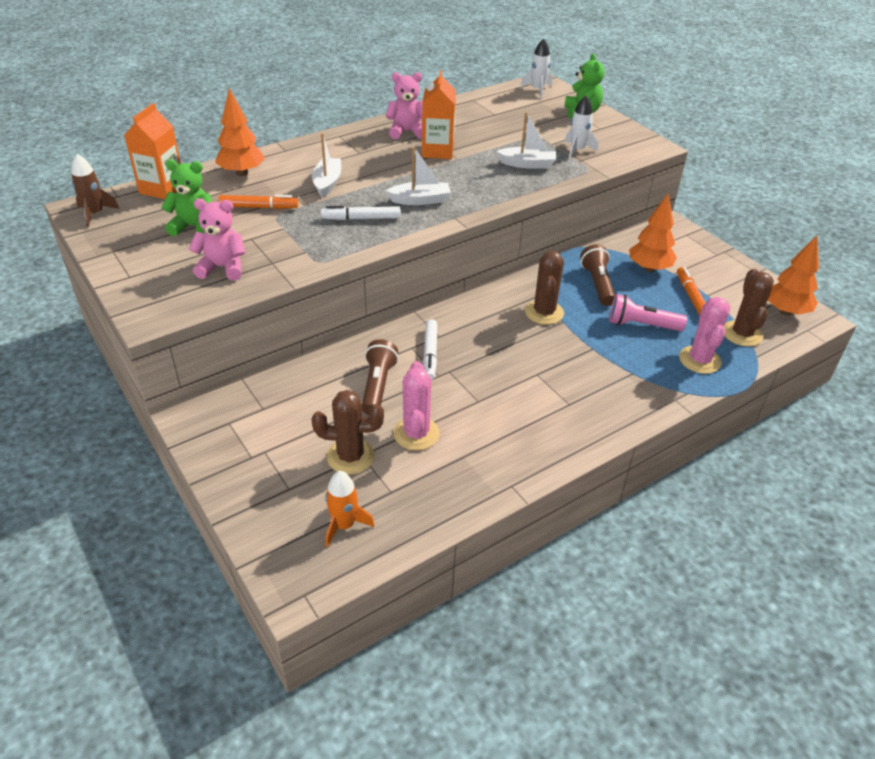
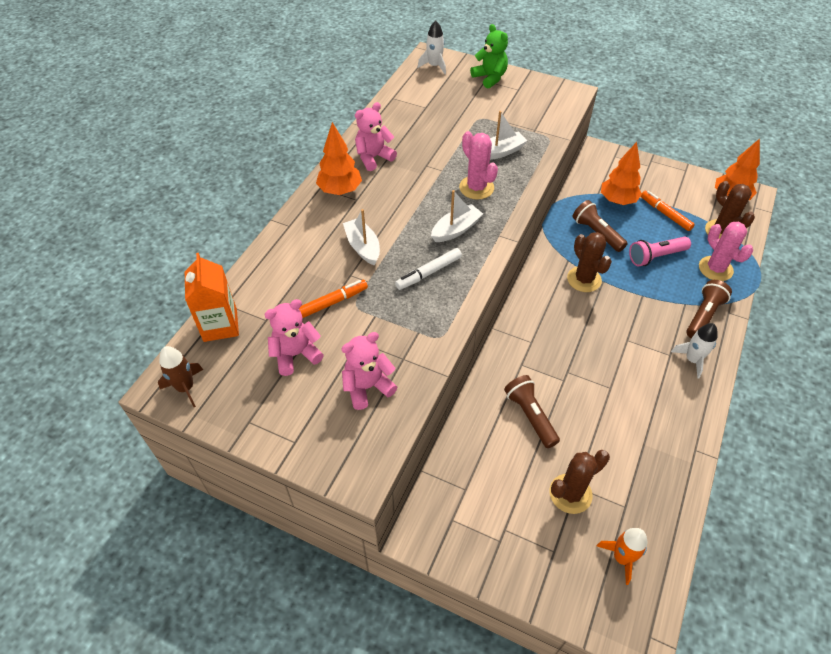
camera: 30 degrees left, 10 degrees up
green teddy bear [161,160,212,236] -> pink teddy bear [264,299,324,376]
orange tree [215,88,265,176] -> orange tree moved to [316,122,362,195]
pink cactus [393,361,440,450] -> pink cactus moved to [459,131,498,200]
orange carton [422,70,456,159] -> none
white marker [423,319,437,380] -> none
white rocket [565,95,598,159] -> white rocket moved to [671,323,717,379]
none -> brown flashlight [686,280,732,338]

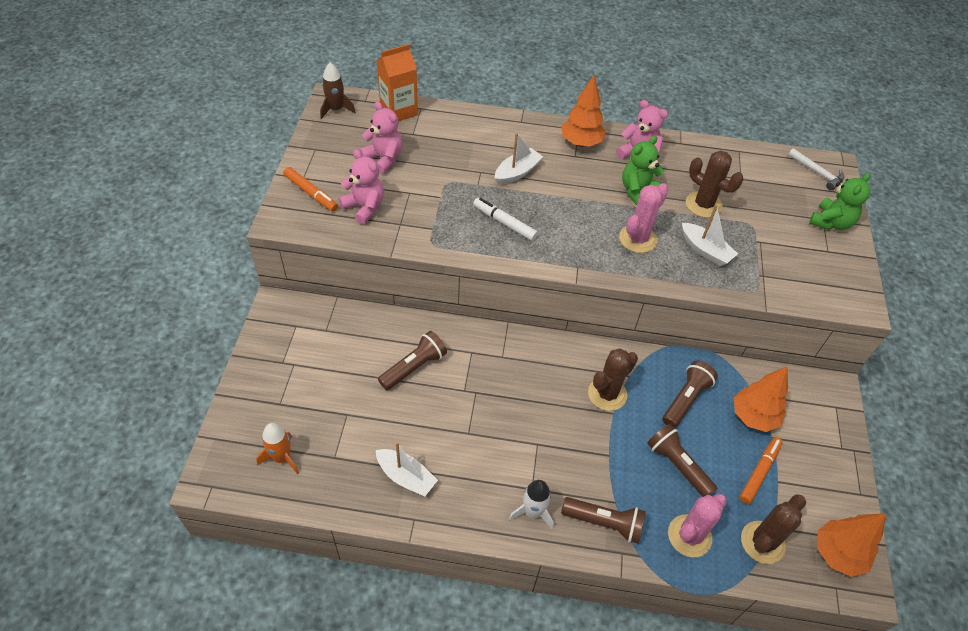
camera: 70 degrees right, 0 degrees up
orange marker [299,280,368,318] -> orange marker moved to [283,167,338,212]
white rocket [418,20,446,74] -> white hammer [788,148,844,190]
white boat [431,190,483,242] -> white boat moved to [376,442,438,497]
brown cactus [550,450,610,514] -> brown cactus moved to [686,150,744,218]
pink flashlight [629,237,691,266] -> brown flashlight [647,424,718,497]
none -> green teddy bear [622,136,664,205]

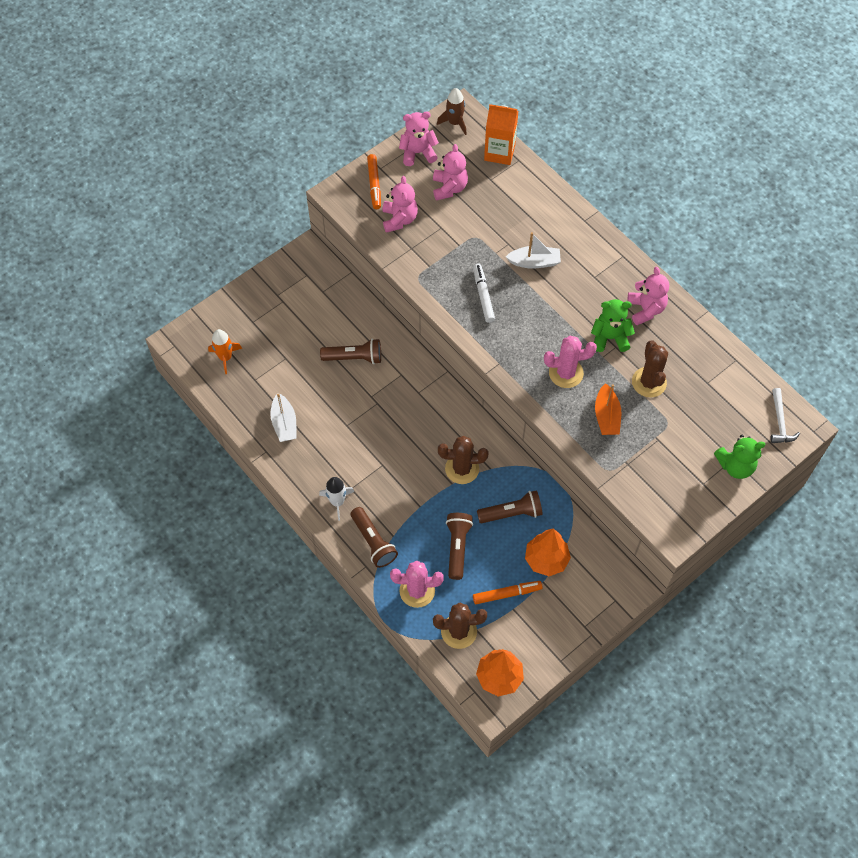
camera: 45 degrees right, 10 degrees up
orange tree [561,75,606,147] -> none
white boat [682,205,738,266] -> orange boat [595,383,621,435]
none -> pink teddy bear [399,111,439,166]

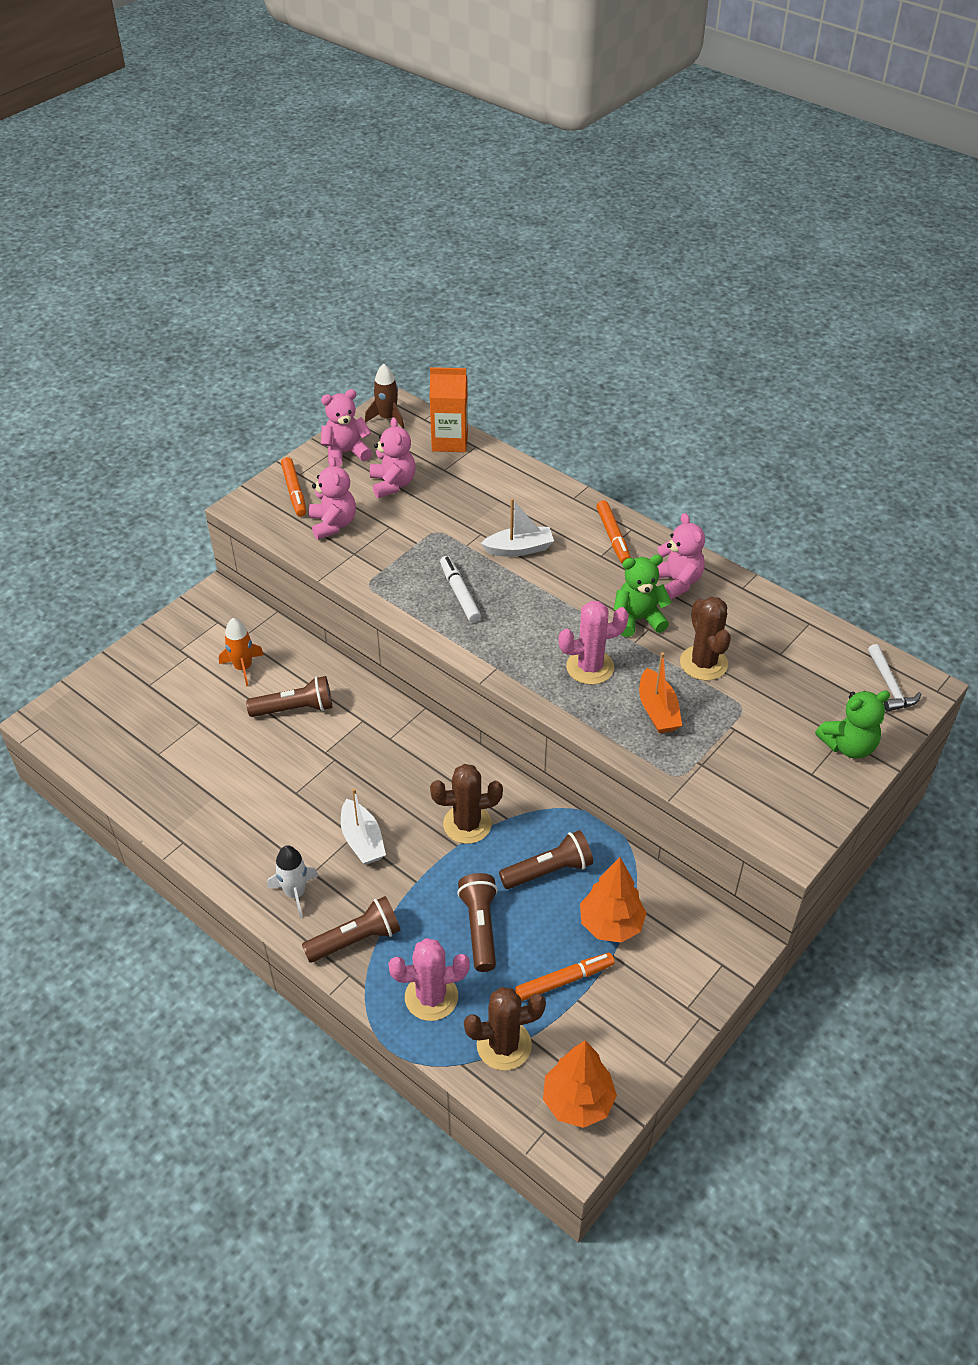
camera: 10 degrees left, 15 degrees down
orange rocket [208,329,242,374] -> orange rocket moved to [219,618,264,687]
white boat [270,393,297,442] -> white boat moved to [341,788,386,865]
brown flashlight [351,507,398,568] -> brown flashlight turned 75 degrees counterclockwise [302,896,400,962]
none -> orange marker [596,500,631,564]

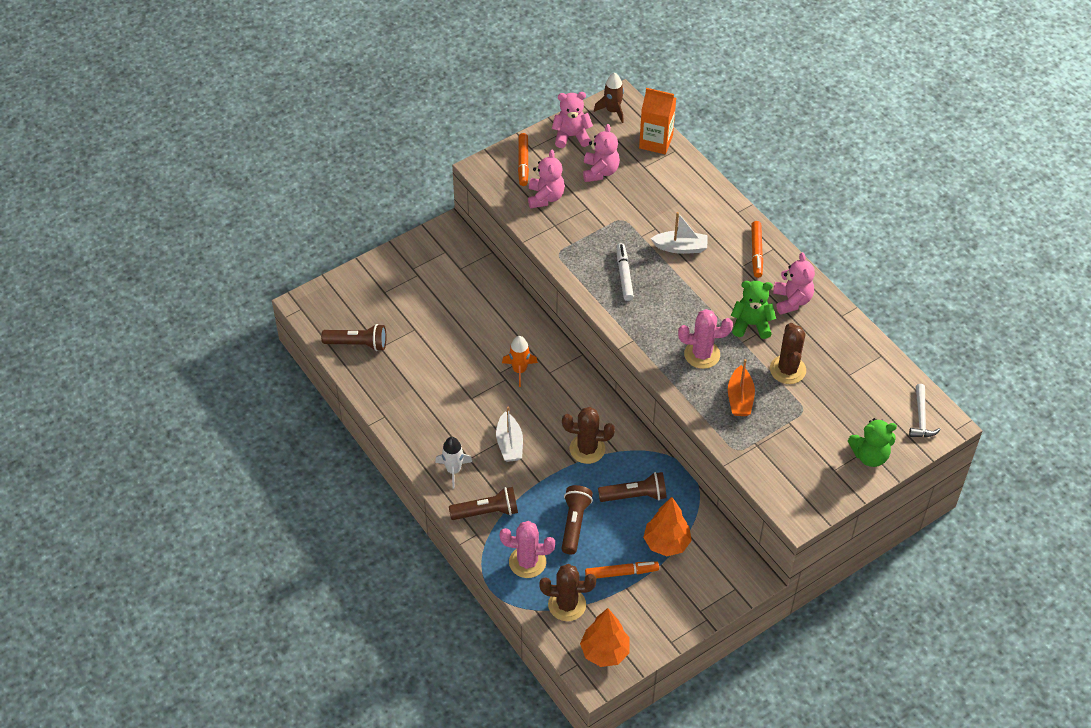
camera: 15 degrees right, 5 degrees up
orange rocket [219,618,264,687] -> orange rocket moved to [502,336,538,387]
brown flashlight [246,676,332,717] -> brown flashlight moved to [321,324,387,351]

